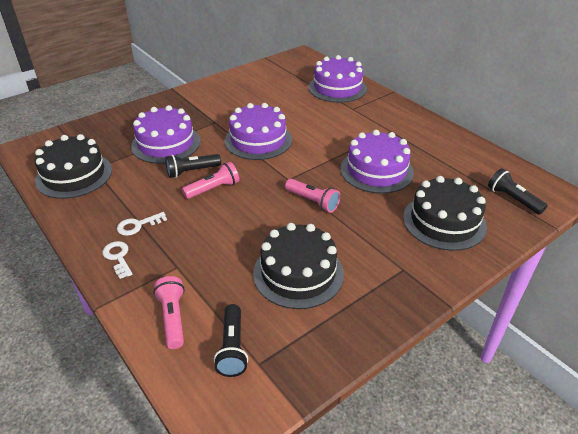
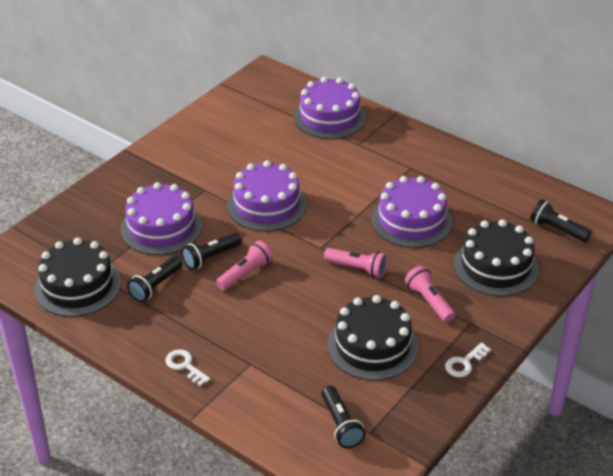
camera: 15 degrees left, 0 degrees up
white key [117,212,167,236] -> white key moved to [445,342,491,377]
pink flashlight [153,276,185,349] -> pink flashlight moved to [405,266,455,323]
none -> black flashlight [127,256,183,302]

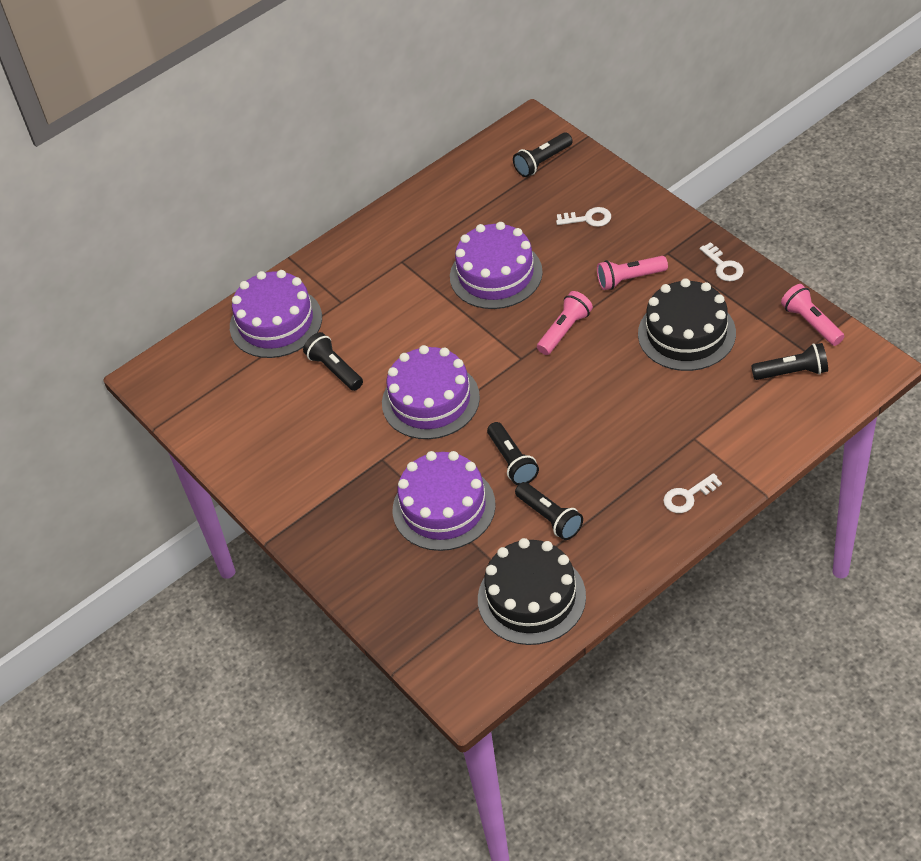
camera: 70 degrees left, 10 degrees up
pink flashlight [216,241,273,291] -> pink flashlight moved to [781,284,844,346]
black cake [454,219,539,296] -> white key [556,207,611,227]
none -> black flashlight [303,332,363,391]

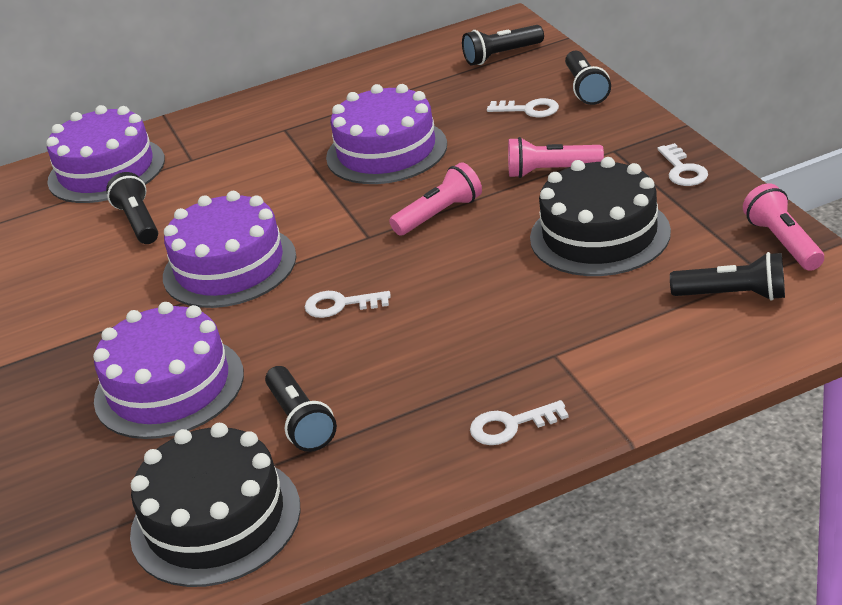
camera: 15 degrees right, 15 degrees down
black flashlight [487,422,539,485] -> black flashlight moved to [565,51,611,105]
none -> white key [305,291,391,318]

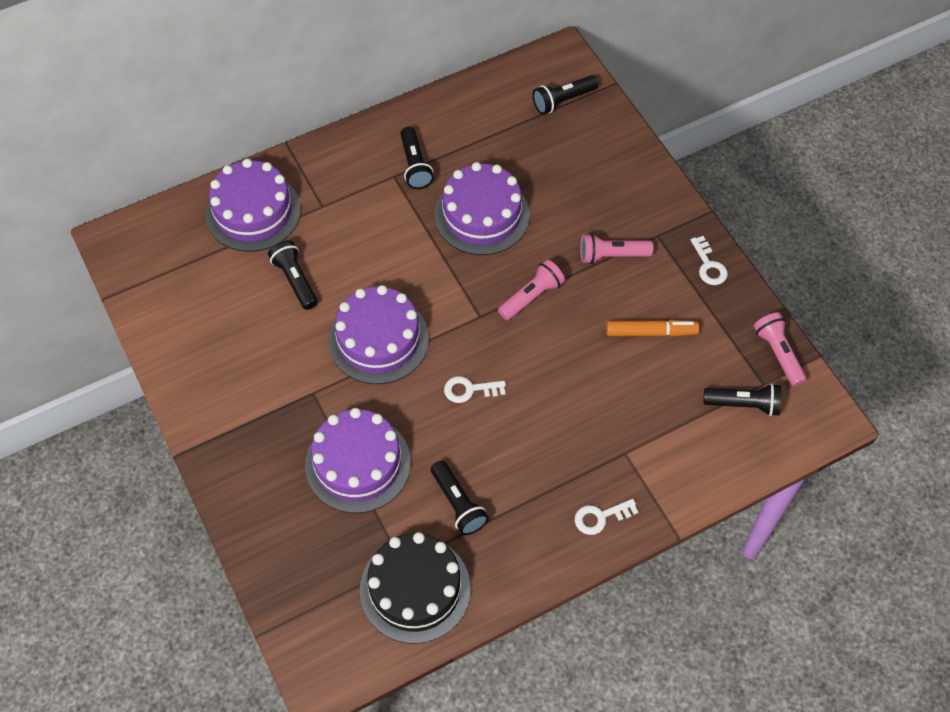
camera: 10 degrees left, 25 degrees up
white key [487,98,559,117] -> none
black cake [530,157,671,276] -> orange marker [606,320,699,337]
black flashlight [565,51,611,105] -> black flashlight moved to [400,127,434,189]

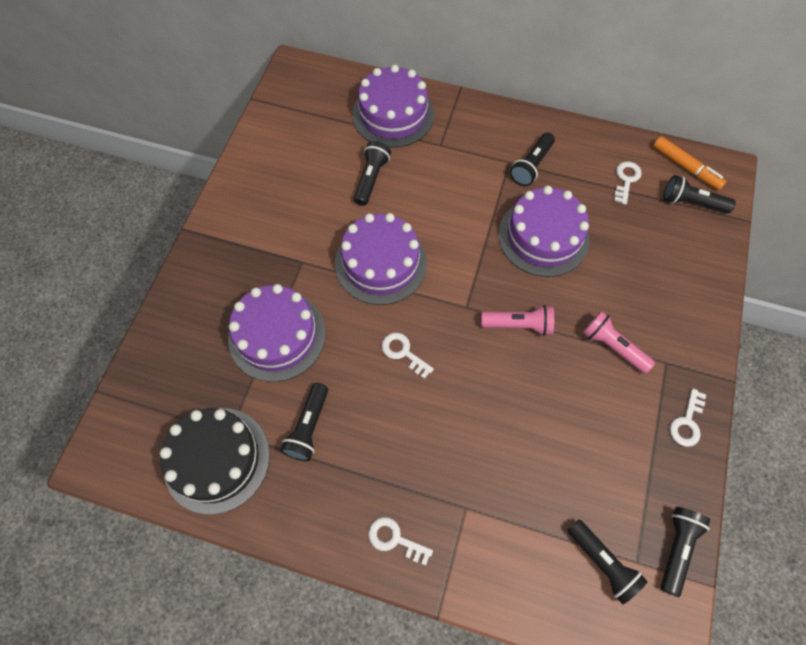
camera: 45 degrees right, 5 degrees up
orange marker [606,320,699,337] -> orange marker moved to [653,136,727,190]
pink flashlight [754,312,807,387] -> black flashlight [661,507,710,597]
none -> white key [614,161,642,205]

